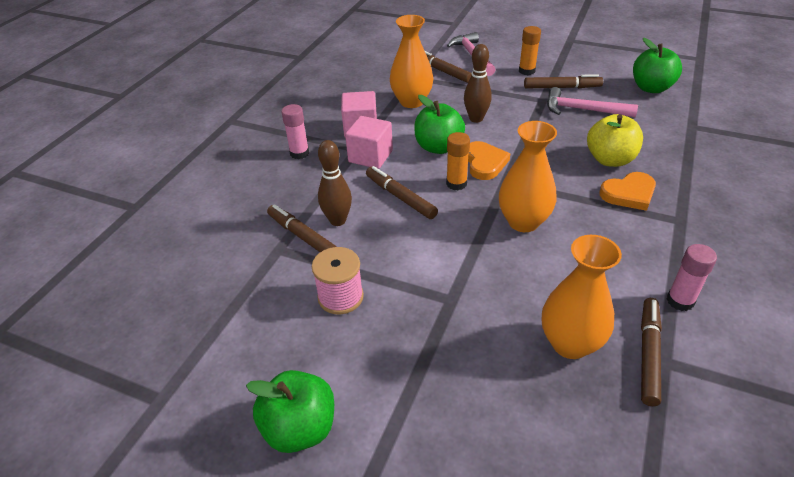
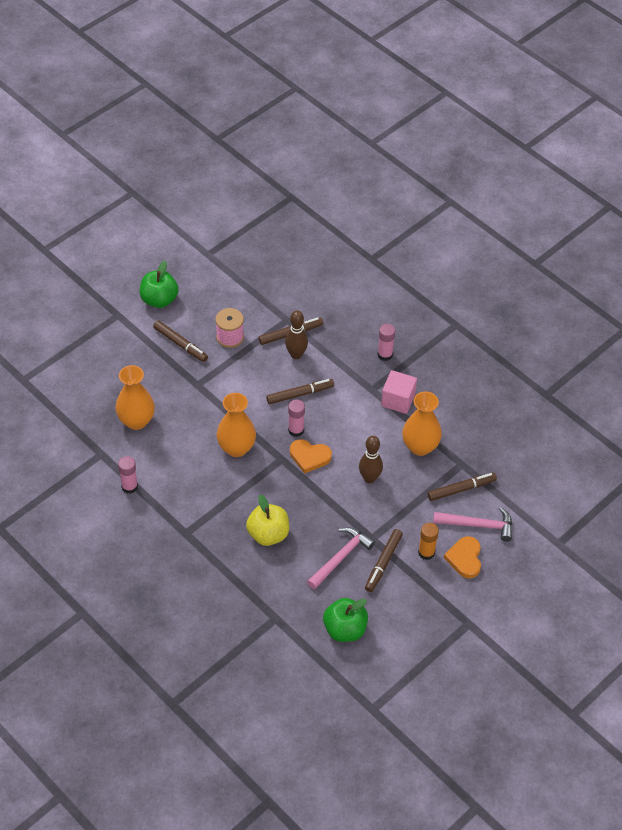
camera: 110 degrees right, 10 degrees up
pink cube [345,116,393,169] -> none
green apple [414,95,465,154] -> none
orange glue stick [446,132,470,190] -> pink glue stick [288,399,305,437]
orange heart [600,172,656,211] -> orange heart moved to [444,536,481,578]
brown marker [641,298,662,406] -> brown marker moved to [153,320,208,362]

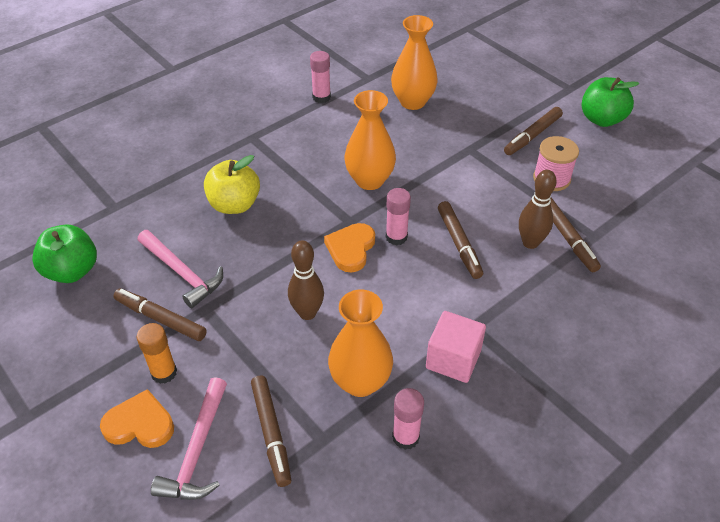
camera: 95 degrees right, 5 degrees down
pink glue stick [377,324,395,361] -> pink glue stick moved to [392,388,424,450]

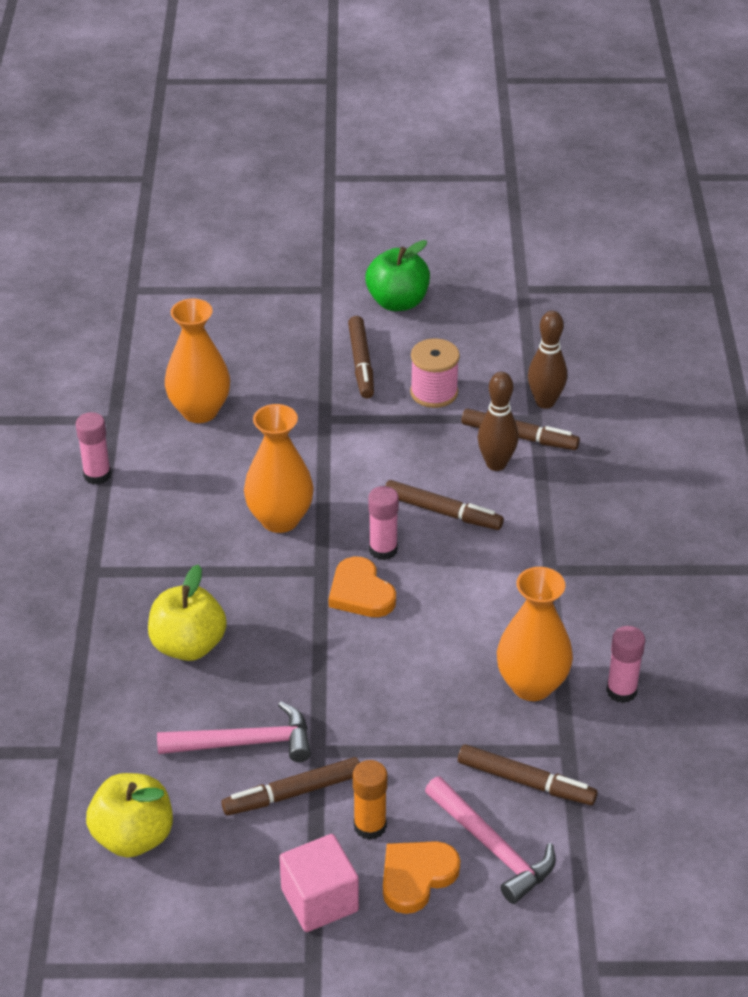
camera: 50 degrees left, 5 degrees down
green apple [32,224,97,283] -> yellow apple [86,773,173,858]
brown bowling pin [288,240,324,320] -> brown bowling pin moved to [528,311,567,409]
pink cube [426,311,486,383] -> pink cube moved to [279,834,359,932]

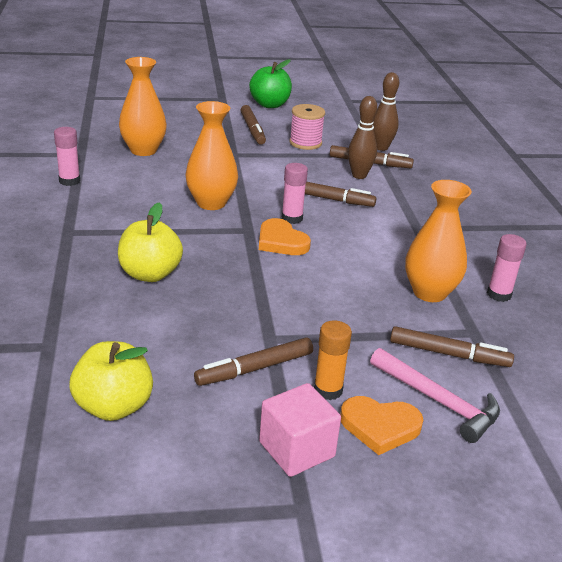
camera: 10 degrees left, 10 degrees down
pink hammer [157,702,311,762] -> none
orange heart [383,841,460,914] -> orange heart turned 120 degrees counterclockwise [340,396,423,455]

